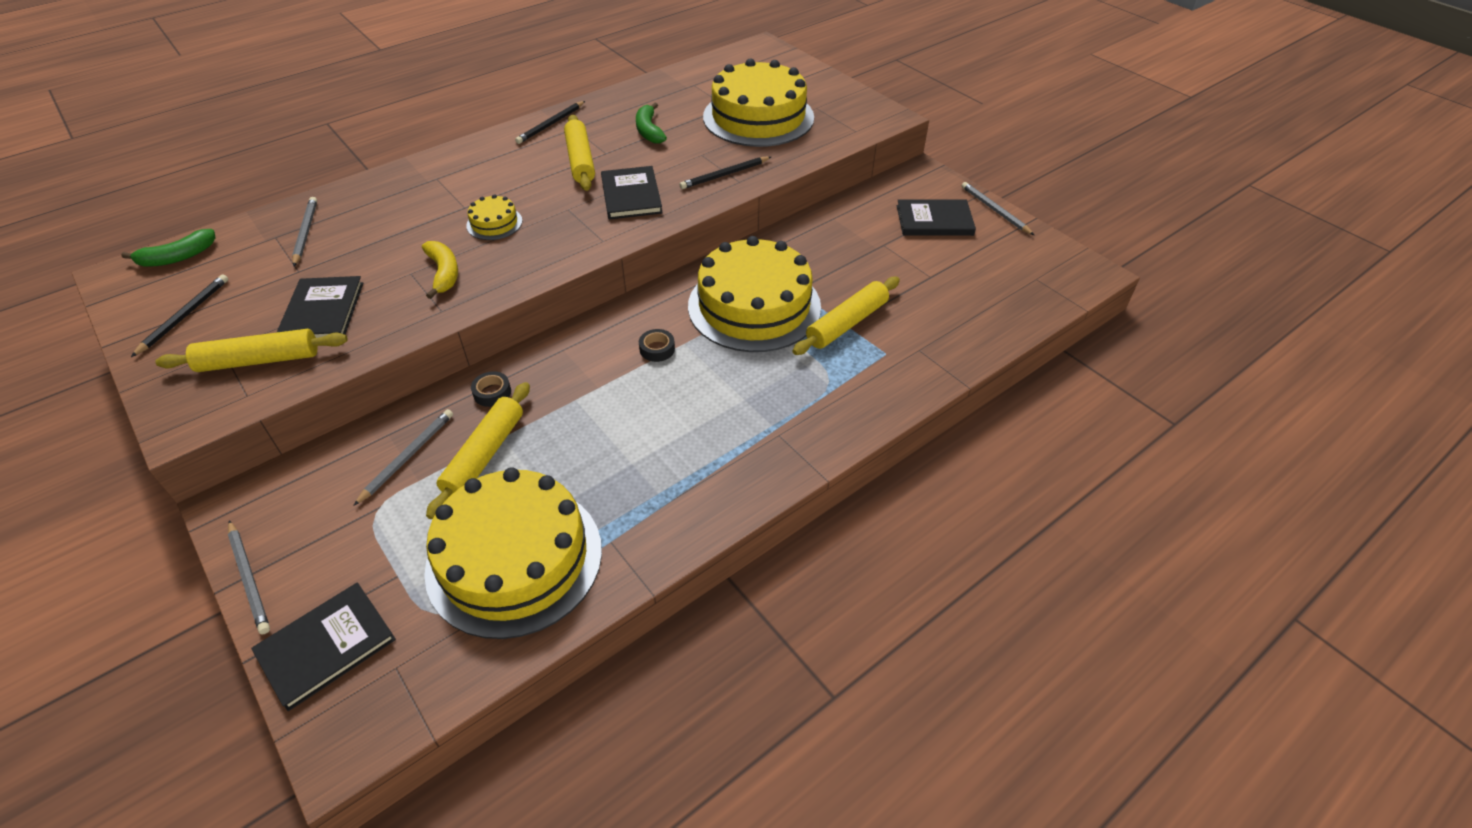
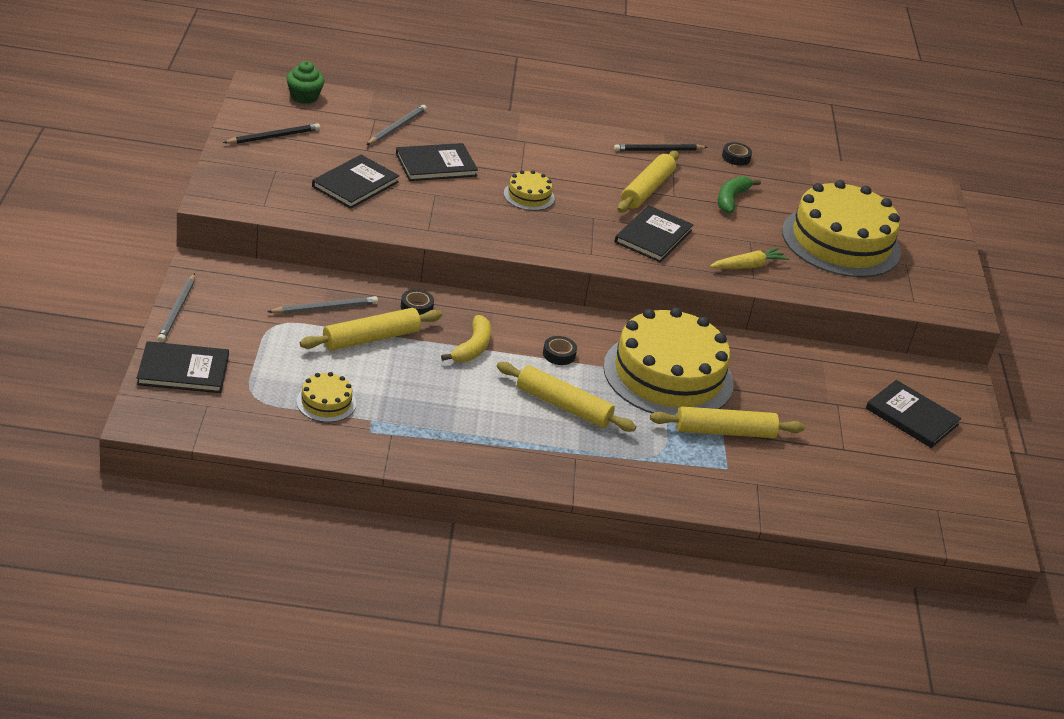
camera: 35 degrees right, 10 degrees down
green banana [121,229,215,267] -> green cupcake [286,61,325,104]
yellow rolling pin [155,329,348,372] -> yellow rolling pin moved to [497,362,636,432]
yellow banana [422,241,458,299] -> yellow banana moved to [441,315,491,362]
yellow cake [424,467,602,639] -> yellow cake [296,372,356,422], size x0.42
black pencil [679,157,771,189] -> yellow carrot [710,247,789,269]
grey pencil [962,182,1034,235] -> none
none -> black book [396,143,478,181]
none -> black tape [722,142,752,166]

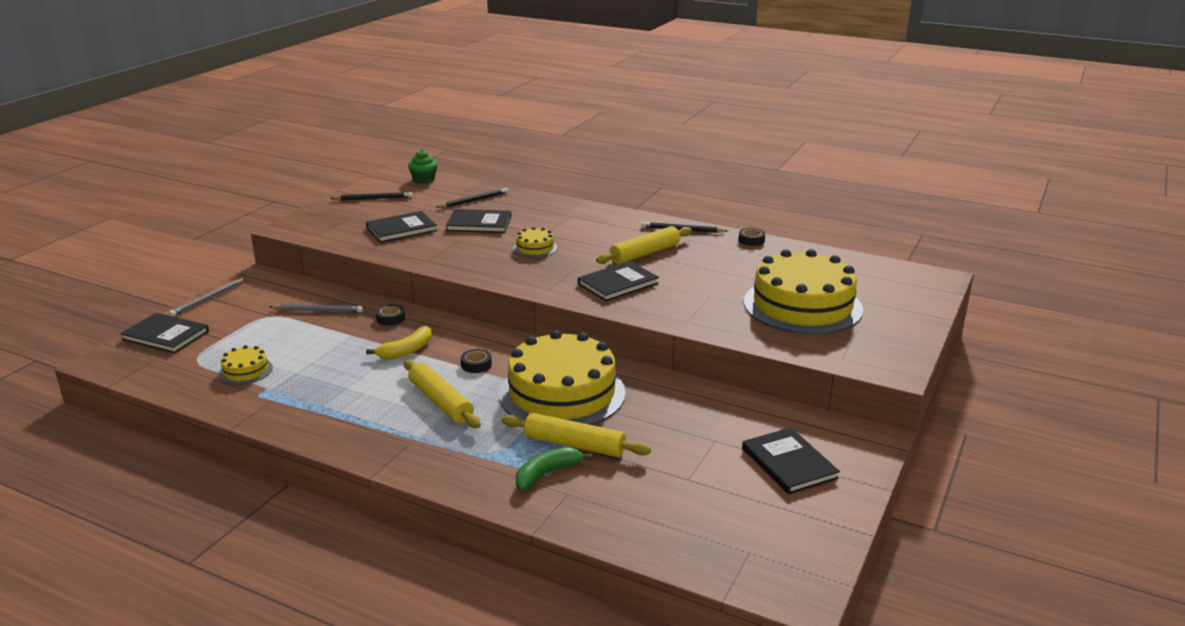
camera: 30 degrees right, 10 degrees down
yellow rolling pin [300,308,442,350] -> none
grey pencil [366,105,427,145] -> black pencil [436,188,509,208]
yellow carrot [710,247,789,269] -> none
green banana [717,176,761,213] -> green banana moved to [516,447,594,490]

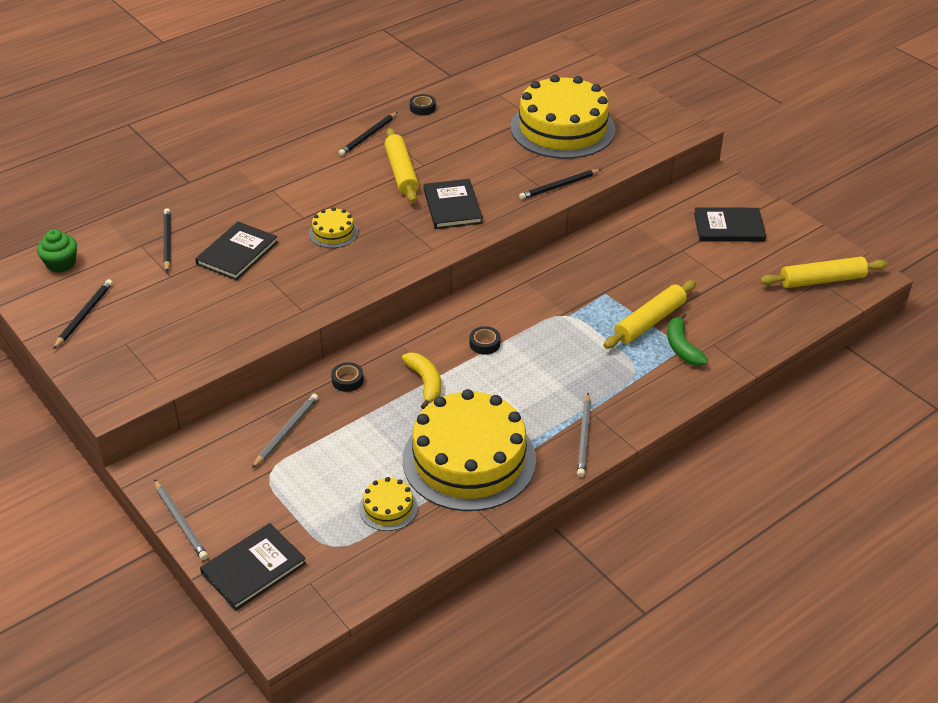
camera: 65 degrees left, 15 degrees up
black book [366,211,437,243] -> none
yellow rolling pin [404,359,481,428] -> yellow rolling pin moved to [760,257,888,288]
yellow cake [499,330,626,425] -> yellow cake moved to [403,389,536,511]
none -> black pencil [519,169,602,200]
none -> grey pencil [577,393,591,477]

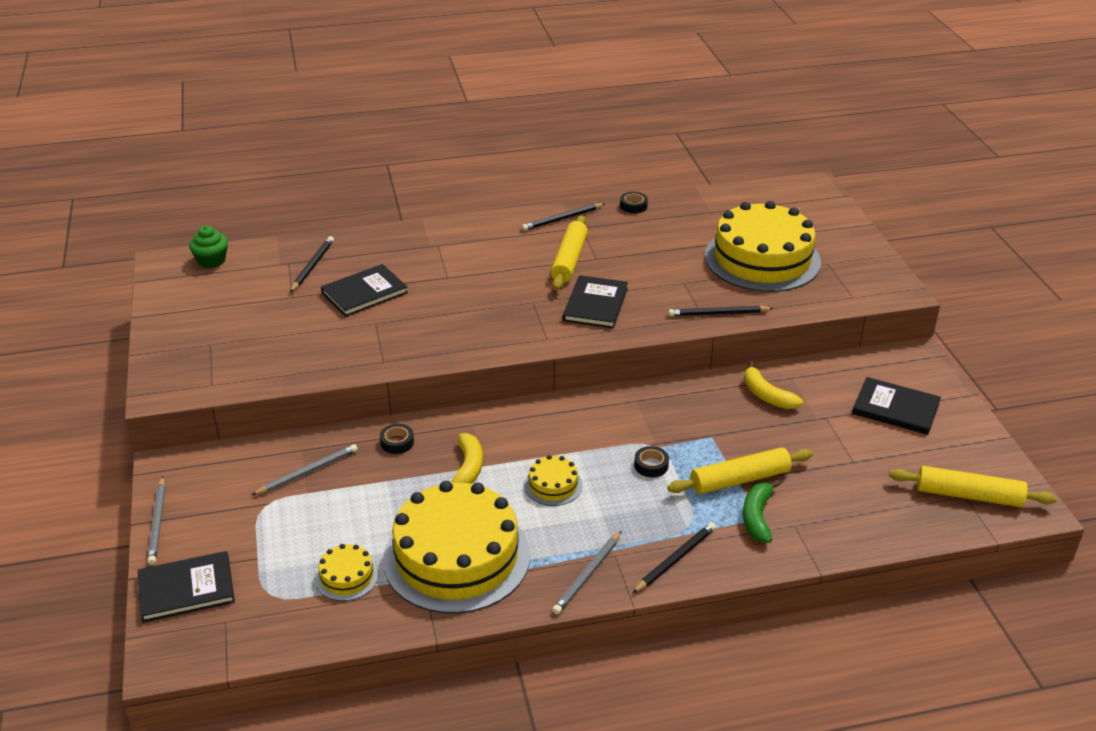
camera: 25 degrees right, 5 degrees down
black pencil [53,279,113,349] -> black pencil moved to [633,522,716,593]
yellow cake [309,207,358,248] -> yellow cake moved to [524,455,582,506]
black tape [470,326,500,355] -> black tape moved to [634,446,669,477]
none -> yellow banana [744,361,803,409]

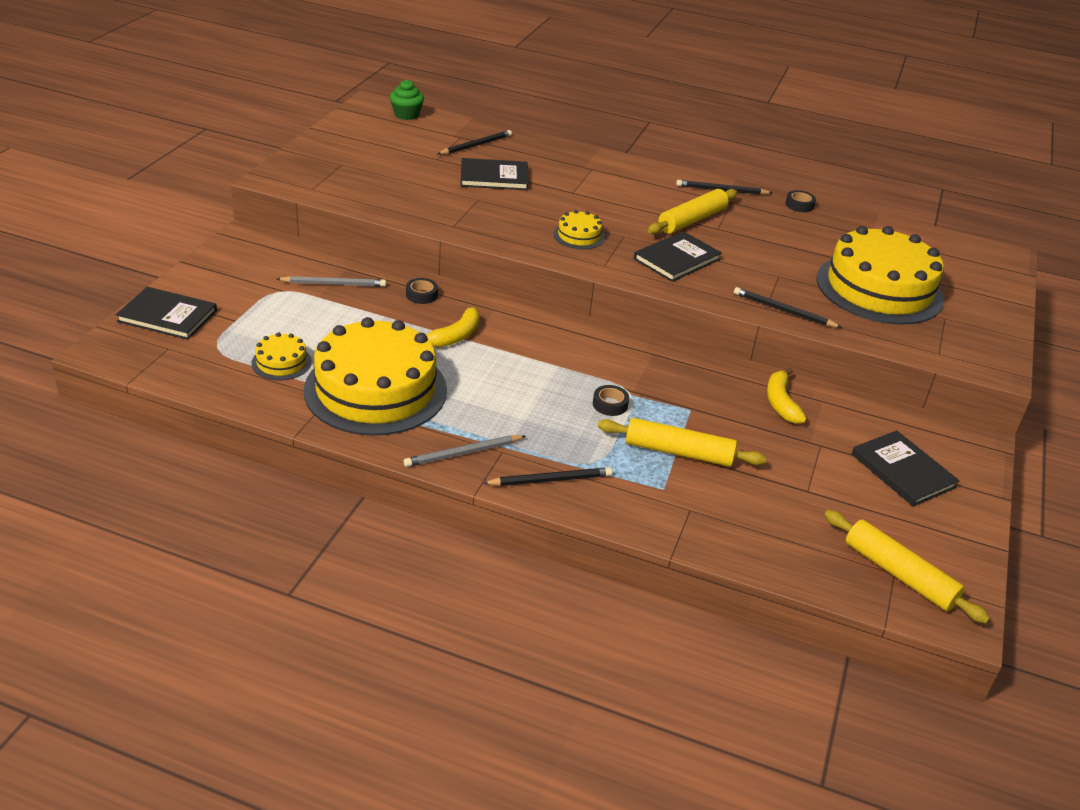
camera: 30 degrees right, 0 degrees up
grey pencil [147,476,165,565] -> none
yellow cake [524,455,582,506] -> yellow cake moved to [554,210,605,249]
green banana [743,480,781,543] -> none

